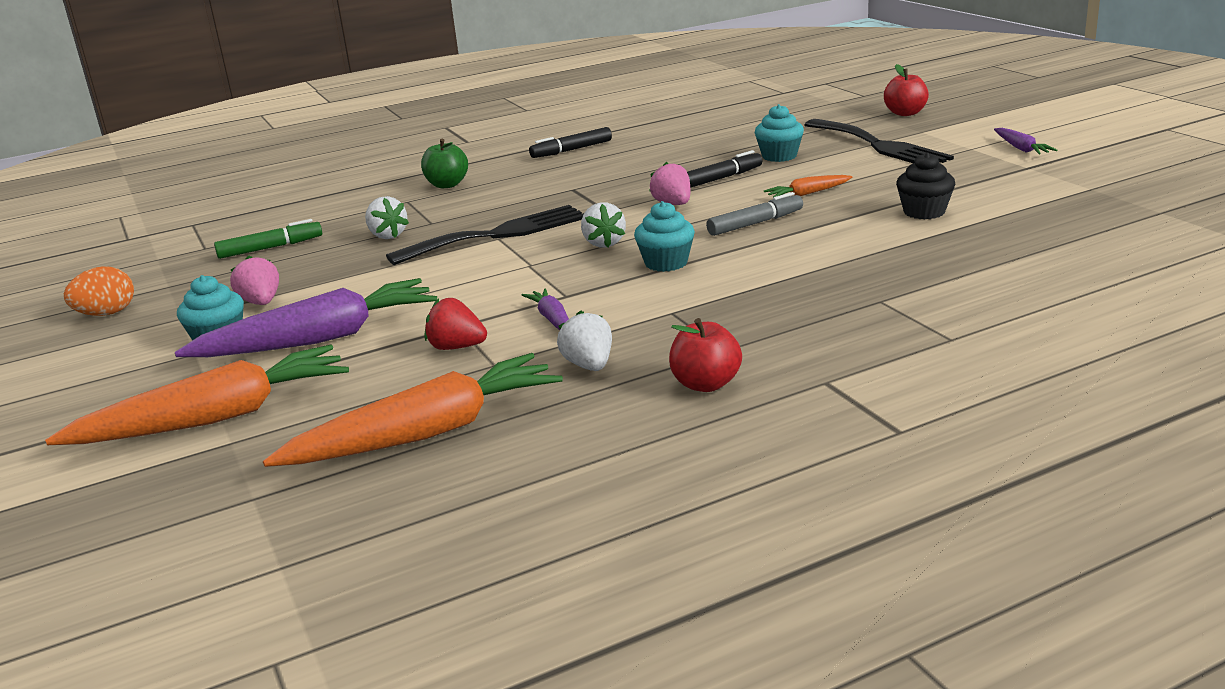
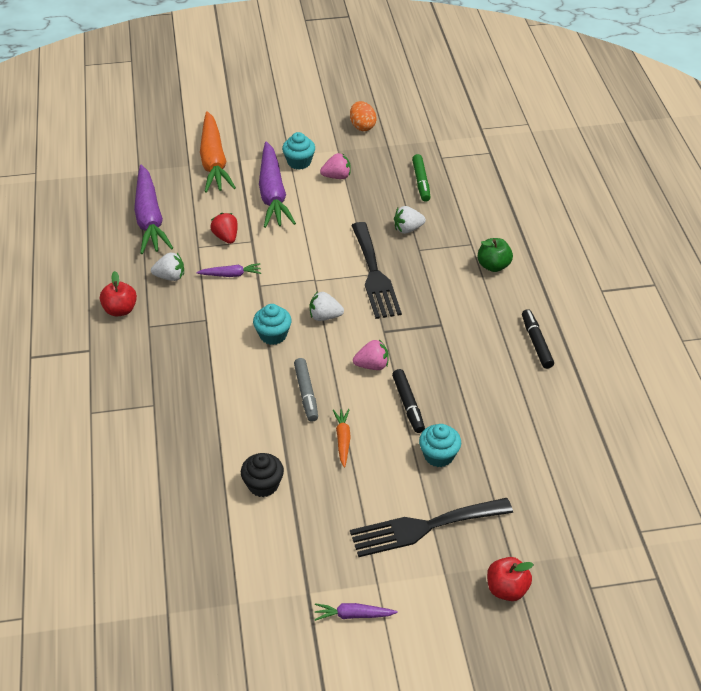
camera: 105 degrees right, 20 degrees up
orange carrot [263,353,563,467] -> purple carrot [134,165,173,254]
red strawberry [425,298,487,350] -> red strawberry turned 60 degrees counterclockwise [210,213,238,244]

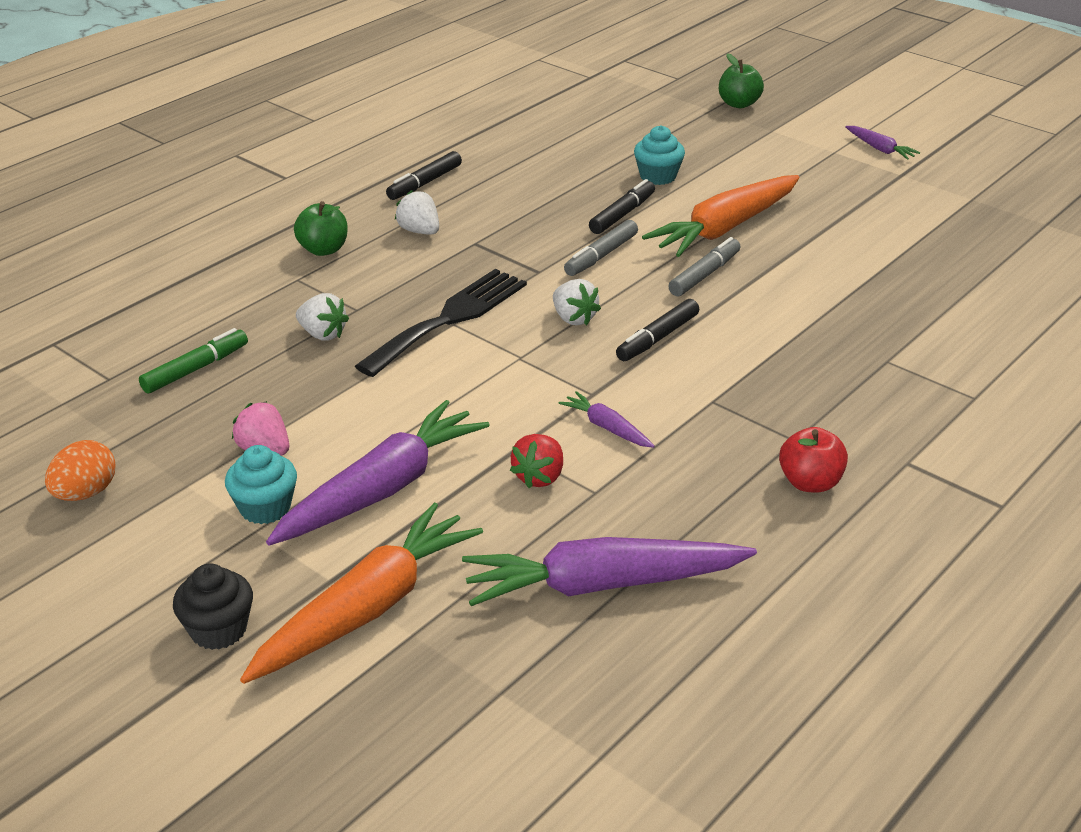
camera: 130 degrees left, 10 degrees down
purple carrot [134,165,173,254] -> purple carrot turned 135 degrees counterclockwise [462,537,757,606]
white strawberry [151,253,184,281] -> white strawberry moved to [395,190,439,235]
black cupcake [241,453,284,497] -> black cupcake moved to [173,563,253,650]
turquoise cupcake [253,304,292,345] -> black marker [616,299,699,361]
orange carrot [333,409,351,468] -> orange carrot [642,175,800,257], size x2.20
black fork [350,498,513,557] -> none
pink strawberry [353,339,388,370] -> grey marker [564,220,638,276]
red apple [487,557,534,601] -> green apple [719,53,764,108]

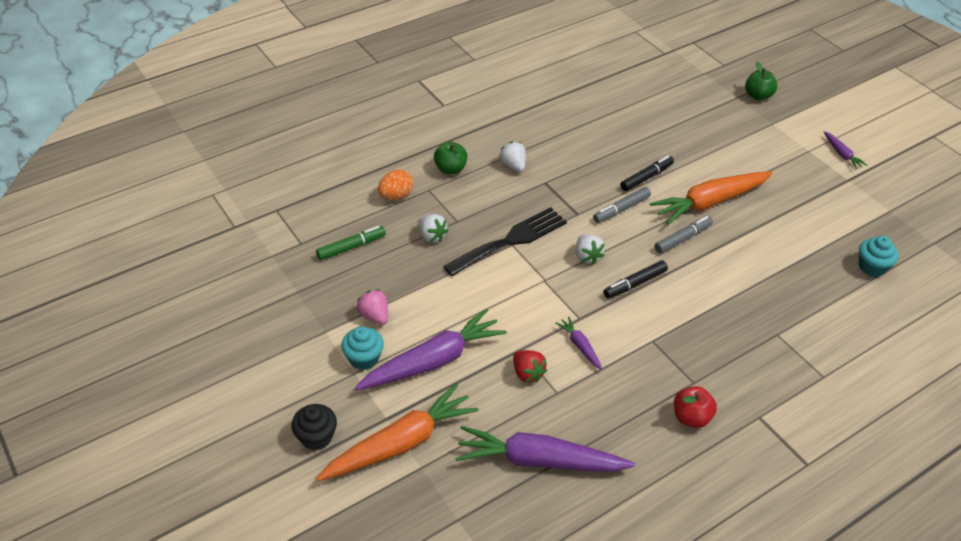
camera: 15 degrees right, 10 degrees up
orange egg [45,440,115,501] -> orange egg moved to [378,169,413,200]
black marker [386,151,462,200] -> none
red strawberry [510,434,563,488] -> red strawberry turned 75 degrees counterclockwise [513,350,547,383]
turquoise cupcake [634,126,685,185] -> turquoise cupcake moved to [859,236,898,277]

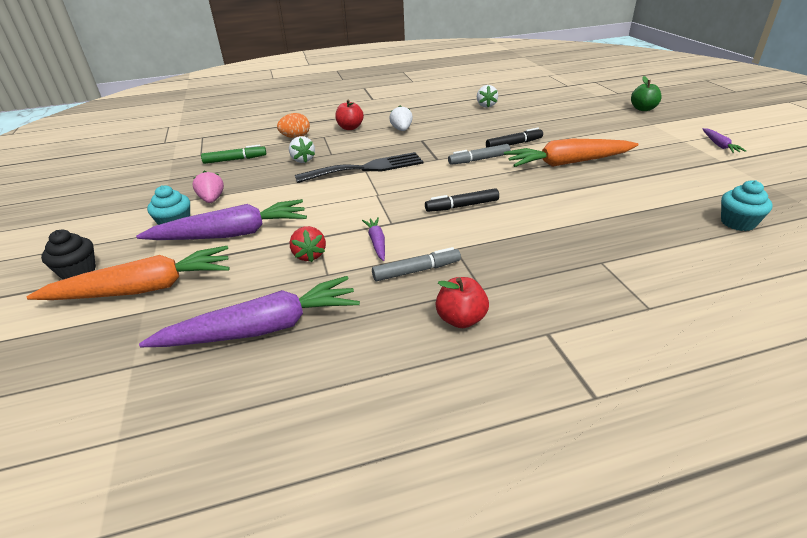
camera: 20 degrees right, 10 degrees down
green apple [434,141,468,174] -> red apple [335,100,364,130]
purple carrot [456,426,635,472] -> purple carrot turned 135 degrees clockwise [139,276,360,347]
white strawberry [576,234,605,265] -> white strawberry moved to [477,85,498,108]
grey marker [655,216,713,254] -> grey marker moved to [372,247,461,281]

